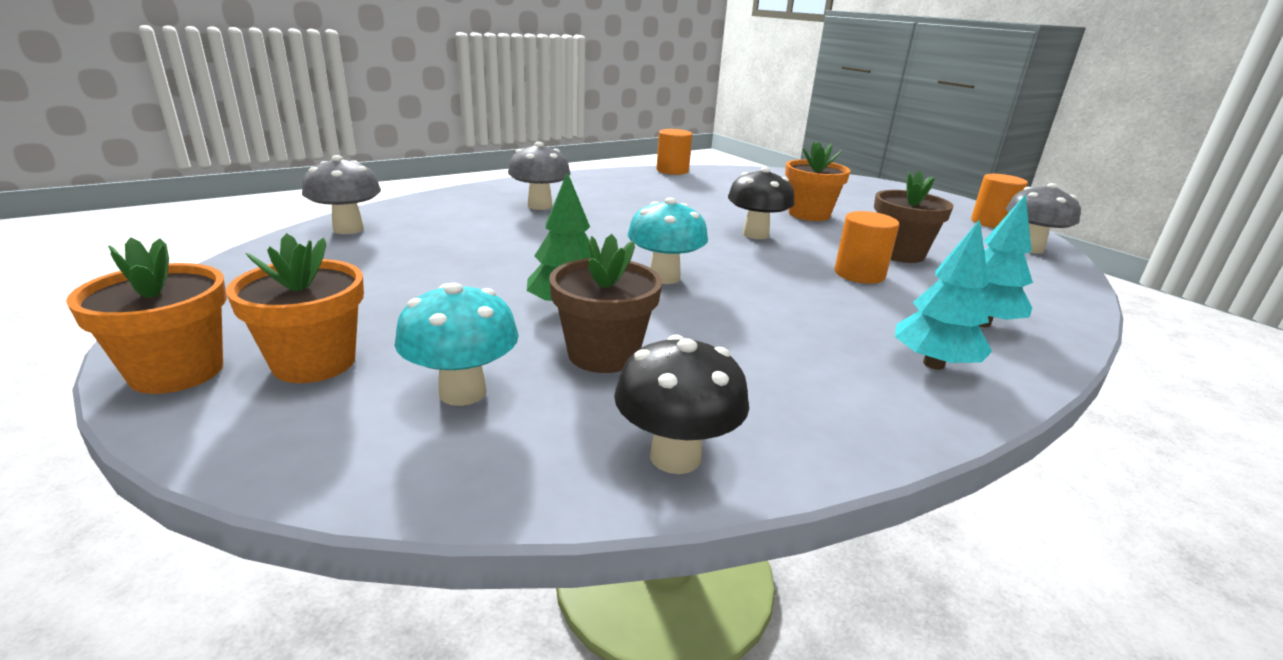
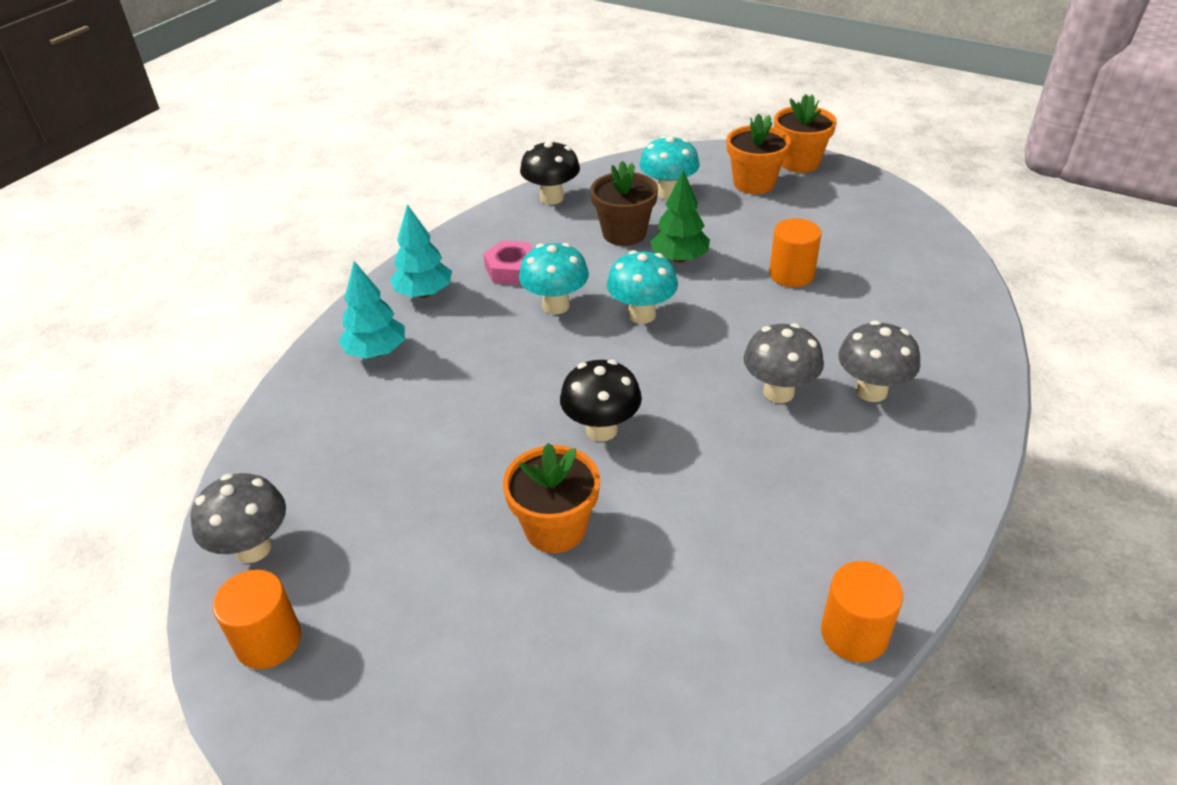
camera: 160 degrees right, 15 degrees up
grey mushroom [302,155,381,234] -> grey mushroom moved to [743,323,824,403]
orange cylinder [835,211,899,284] -> orange cylinder moved to [769,218,821,287]
brown flower pot [874,171,954,263] -> none
none -> pink nut [483,241,533,285]
none -> turquoise mushroom [519,243,589,314]

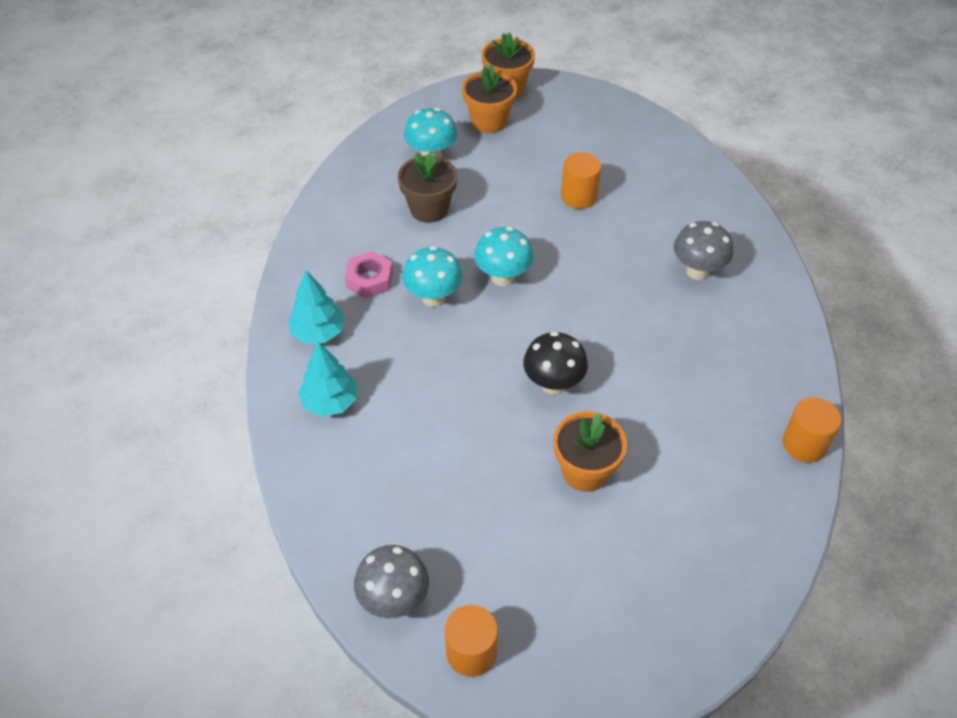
camera: 35 degrees left, 10 degrees up
black mushroom [520,140,580,205] -> none
green tree [650,170,710,263] -> none
grey mushroom [743,323,824,403] -> none

